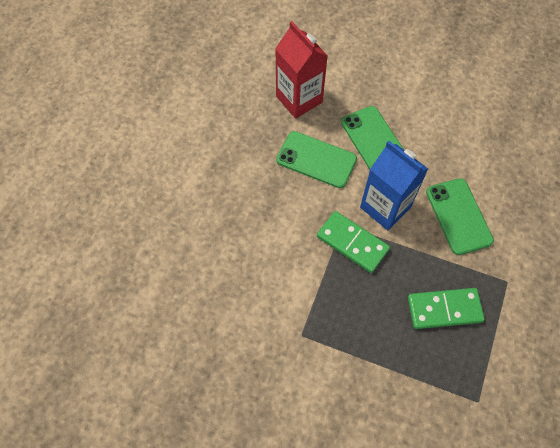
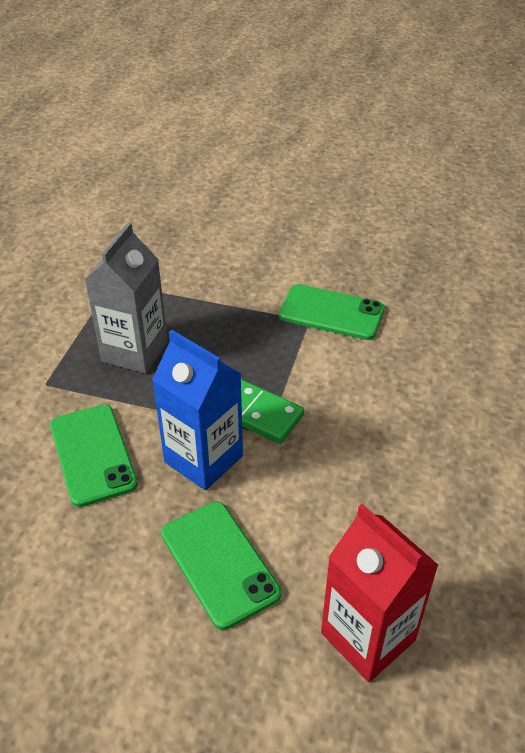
camera: 175 degrees right, 20 degrees down
green phone [276,131,357,188] -> green phone moved to [279,284,385,340]
green domino [408,288,485,329] -> grey carton [85,222,168,374]

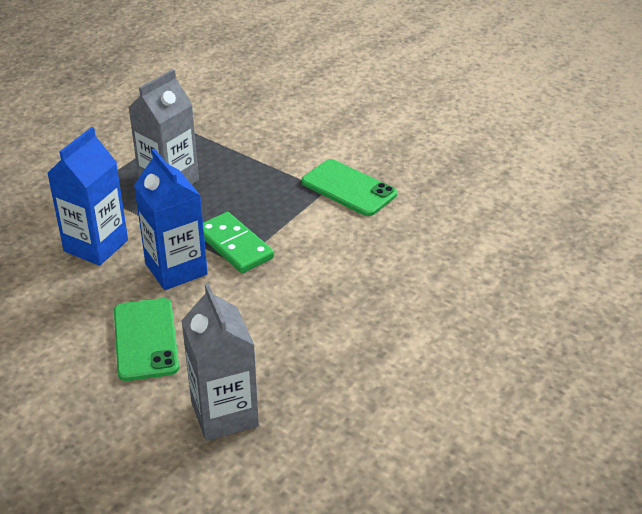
camera: 20 degrees right, 5 degrees down
green phone [50,404,138,507] -> blue carton [47,127,128,266]
red carton [321,504,439,682] -> grey carton [182,283,259,441]

